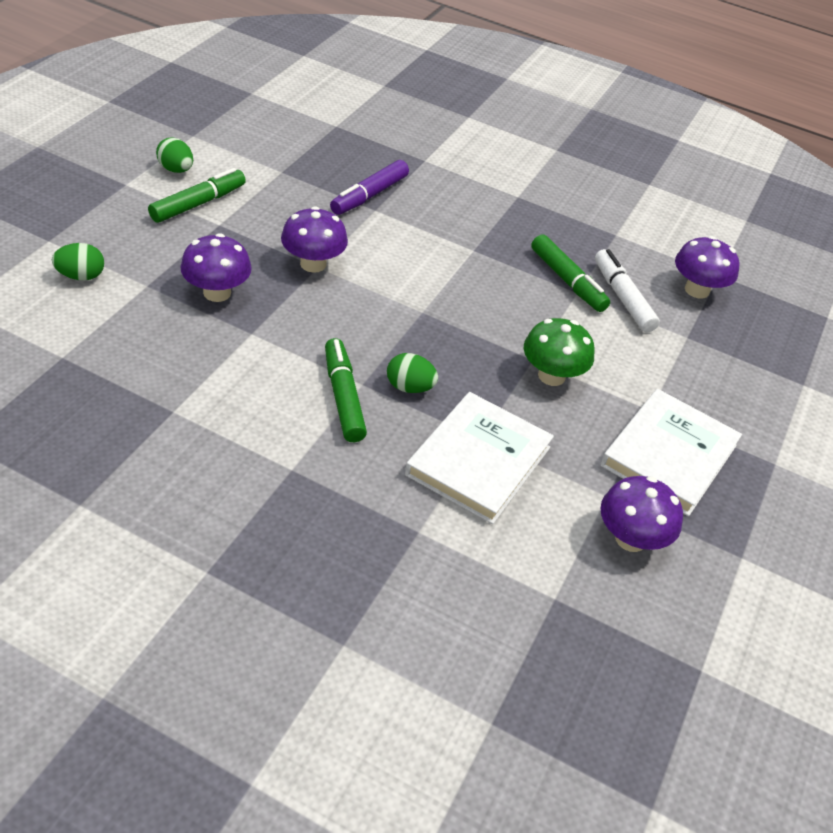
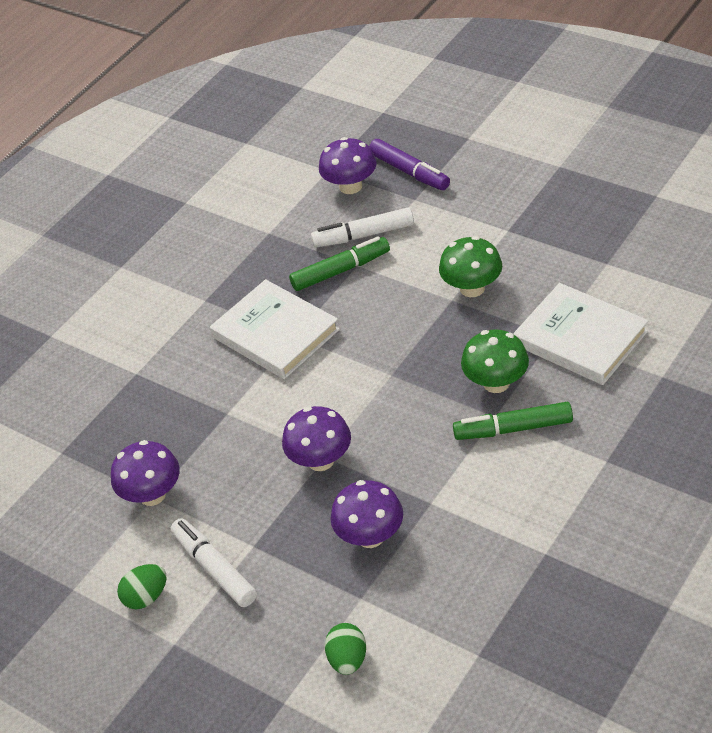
camera: 70 degrees left, 0 degrees up
green marker [148,168,246,223] -> white marker [171,518,257,607]
purple marker [330,160,409,215] -> purple marker moved to [369,139,450,190]
green egg [387,353,438,393] -> green mushroom [461,329,529,393]
white book [601,389,742,516] -> white book moved to [210,279,340,379]
purple mushroom [601,476,683,552] -> purple mushroom moved to [111,440,180,506]

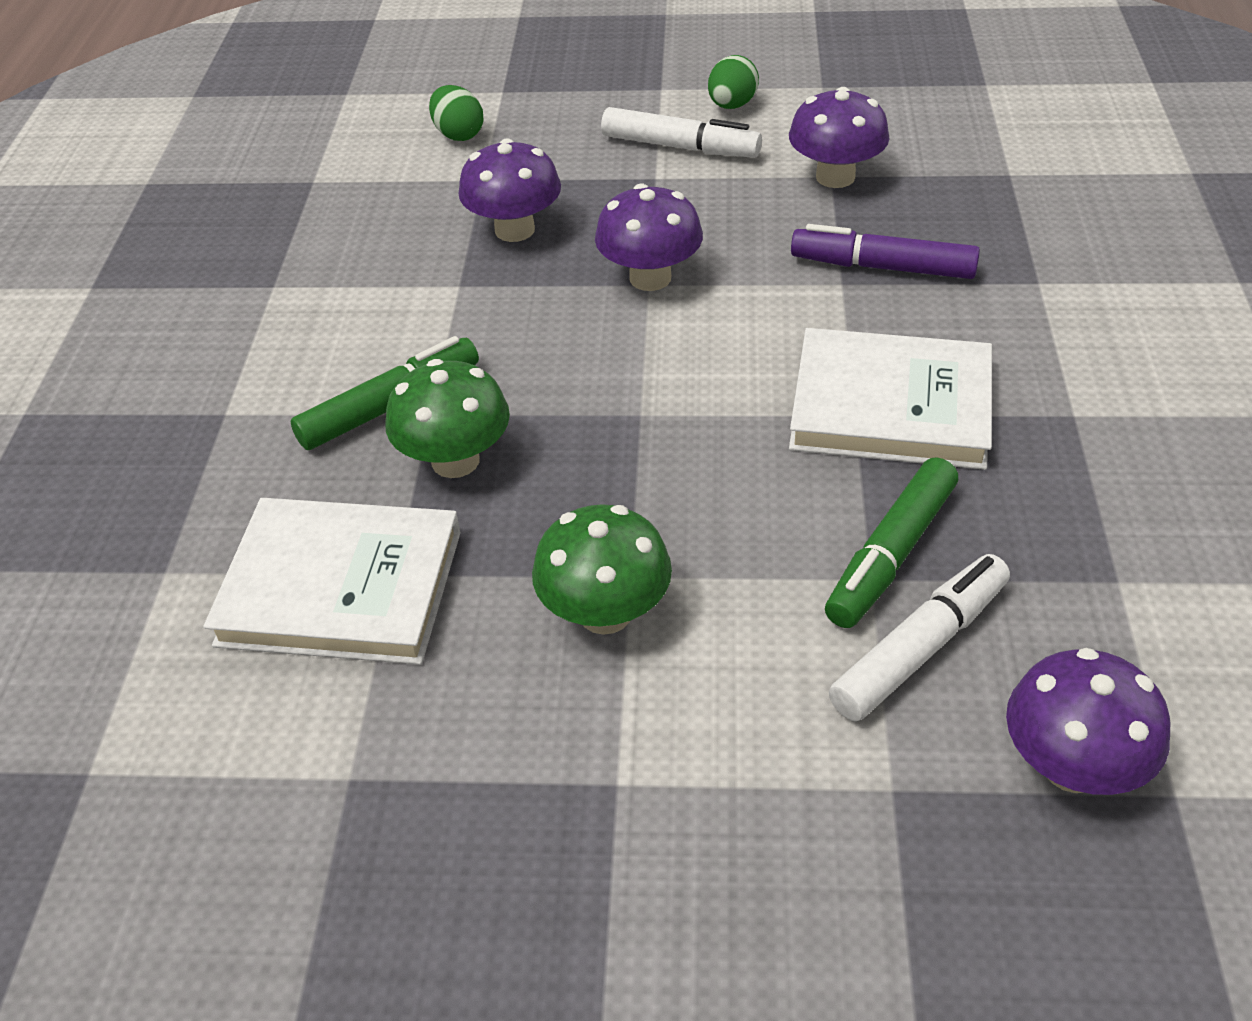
camera: 145 degrees right, 0 degrees up
purple marker [369,139,450,190] -> purple marker moved to [791,224,980,279]

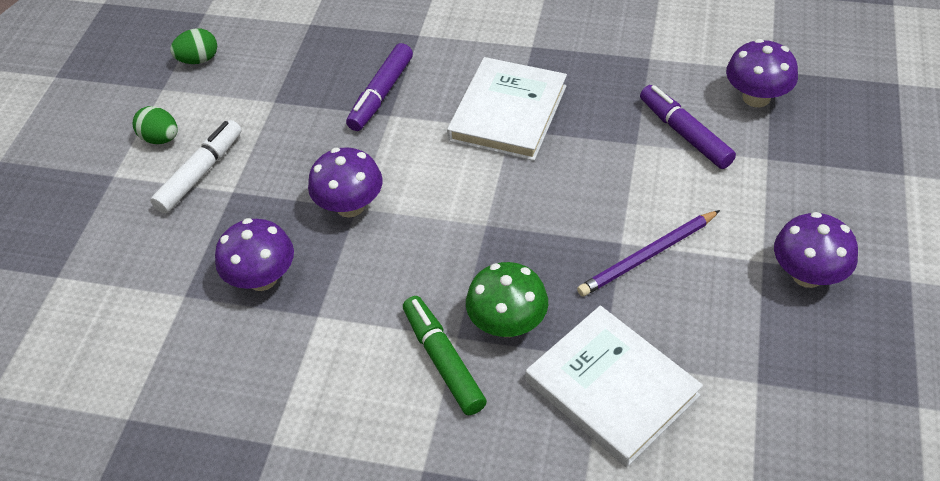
camera: 80 degrees left, 5 degrees up
white book [203,498,461,665] -> white book turned 60 degrees counterclockwise [526,305,703,467]
green egg [429,85,483,141] -> green egg moved to [170,28,217,64]
green mushroom [532,504,672,635] -> purple pencil [577,210,720,297]
purple mushroom [789,87,890,188] -> purple mushroom moved to [774,212,858,288]
green marker [825,457,958,628] -> none
white marker [829,554,1010,721] -> purple marker [640,85,736,169]

